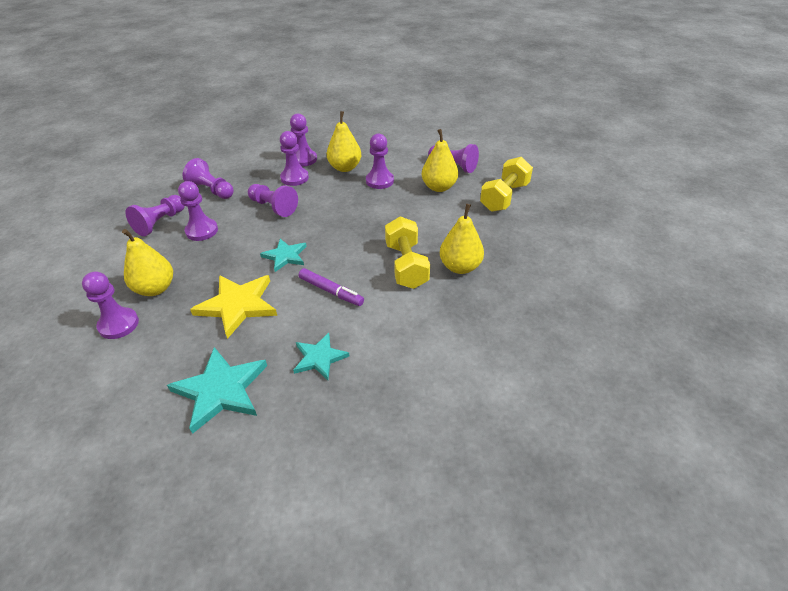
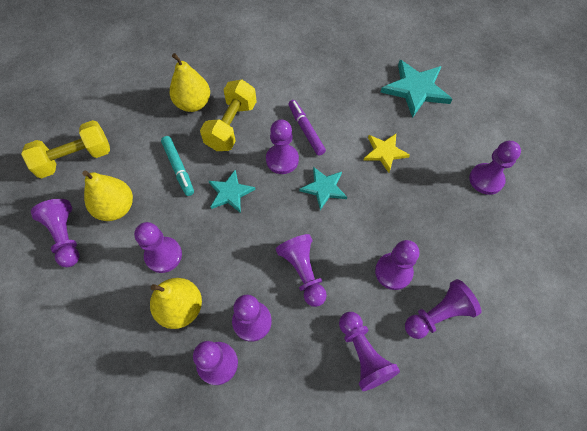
camera: 150 degrees left, 20 degrees up
yellow pear [122,229,173,296] -> none
yellow star [190,275,277,339] -> yellow star [363,134,410,173], size x0.61
turquoise star [293,333,350,380] -> turquoise star moved to [209,170,256,213]
none -> turquoise marker [161,136,194,196]
none -> purple pawn [266,119,299,174]

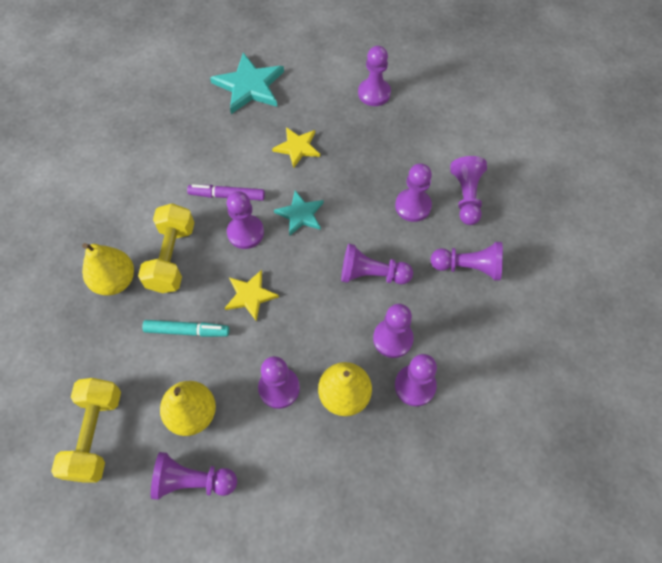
camera: 60 degrees left, 0 degrees up
yellow dumbbell [200,79,257,151] -> yellow dumbbell turned 45 degrees clockwise [138,203,194,293]
turquoise star [209,170,256,213] -> yellow star [225,270,279,322]

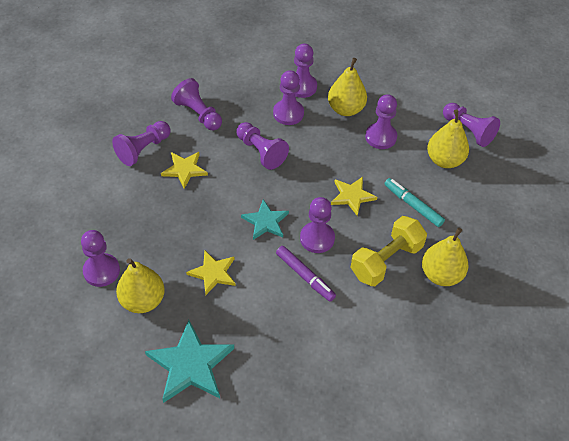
camera: 140 degrees left, 10 degrees down
yellow dumbbell [51,378,121,482] -> none
purple pawn [395,163,432,222] -> yellow star [161,152,208,189]
none -> yellow pear [116,258,165,313]

